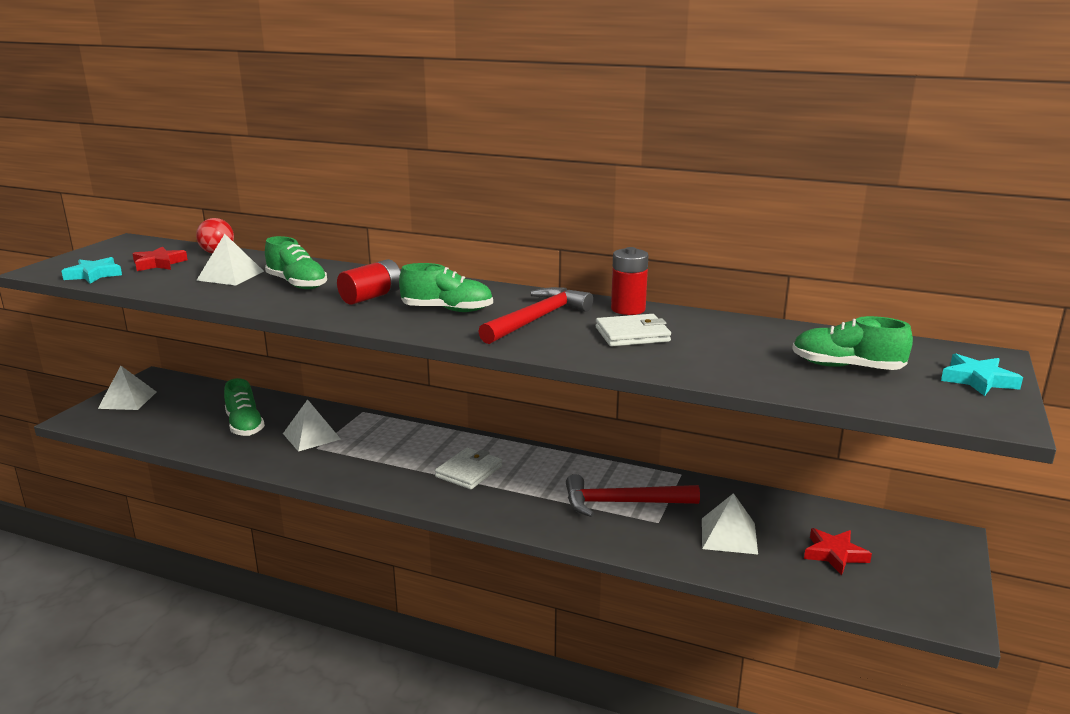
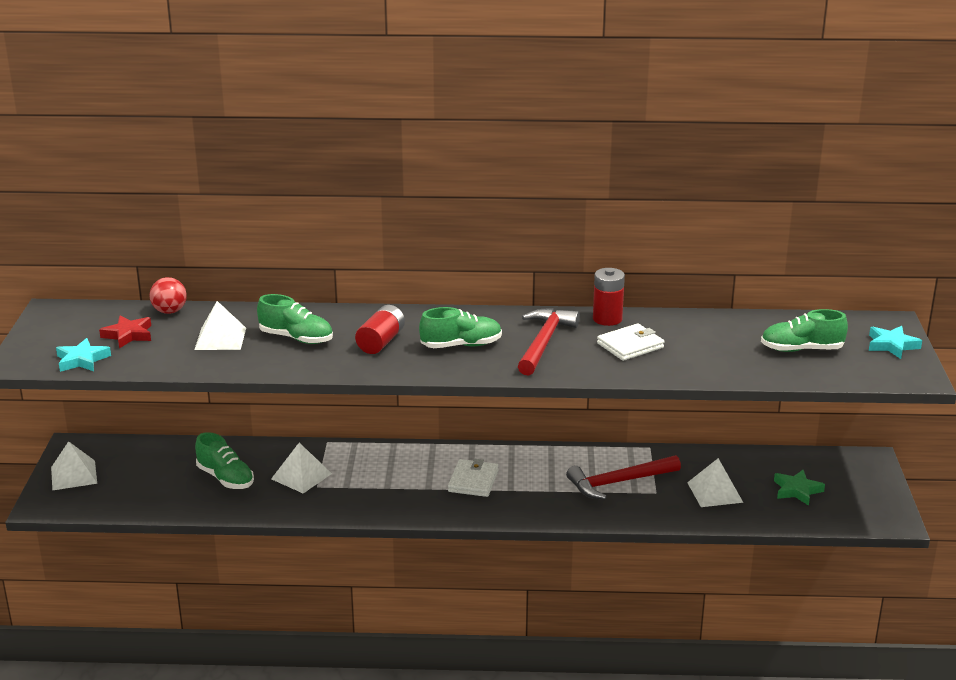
camera: 20 degrees left, 5 degrees up
red star [804,528,872,575] -> green star [774,470,825,506]

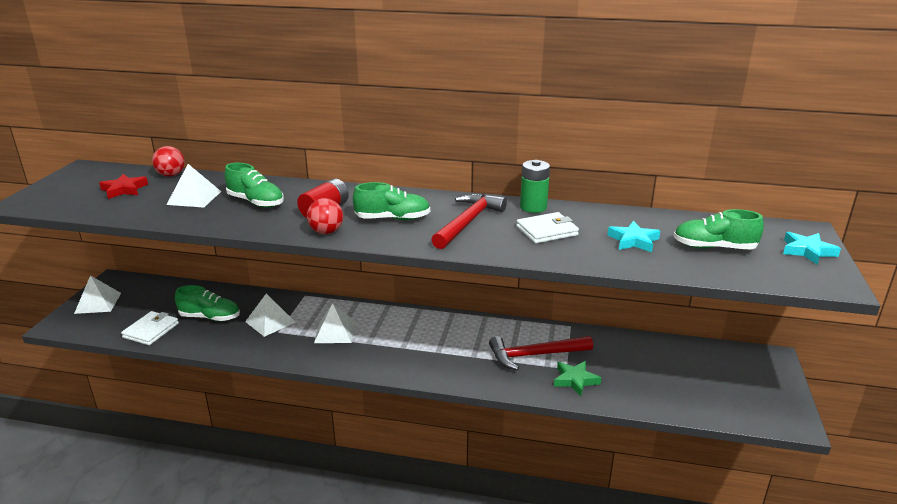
camera: 10 degrees right, 0 degrees up
turquoise star [56,338,111,372] -> turquoise star moved to [607,221,660,252]
green shoe [195,432,254,489] -> green shoe turned 45 degrees counterclockwise [175,285,240,321]
white wallet [448,459,499,497] -> white wallet moved to [121,311,179,345]
red battery [593,268,625,326] -> green battery [520,160,550,213]
white pyramid [687,458,743,507] -> white pyramid moved to [314,303,355,343]
green star [774,470,825,506] -> green star moved to [554,361,601,396]
none -> red ball [307,198,343,234]

